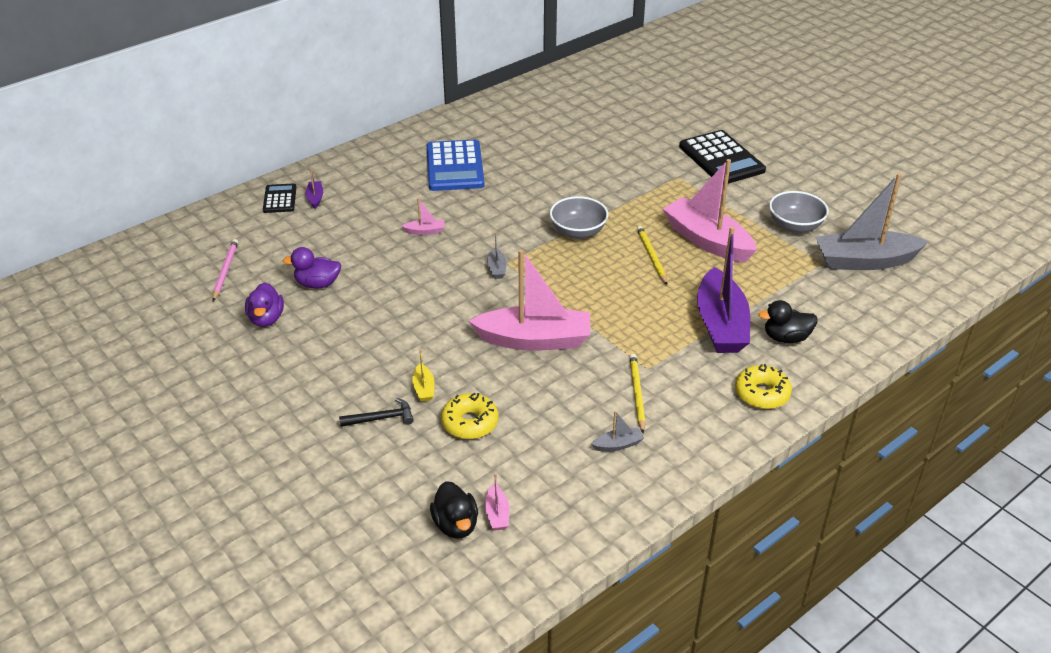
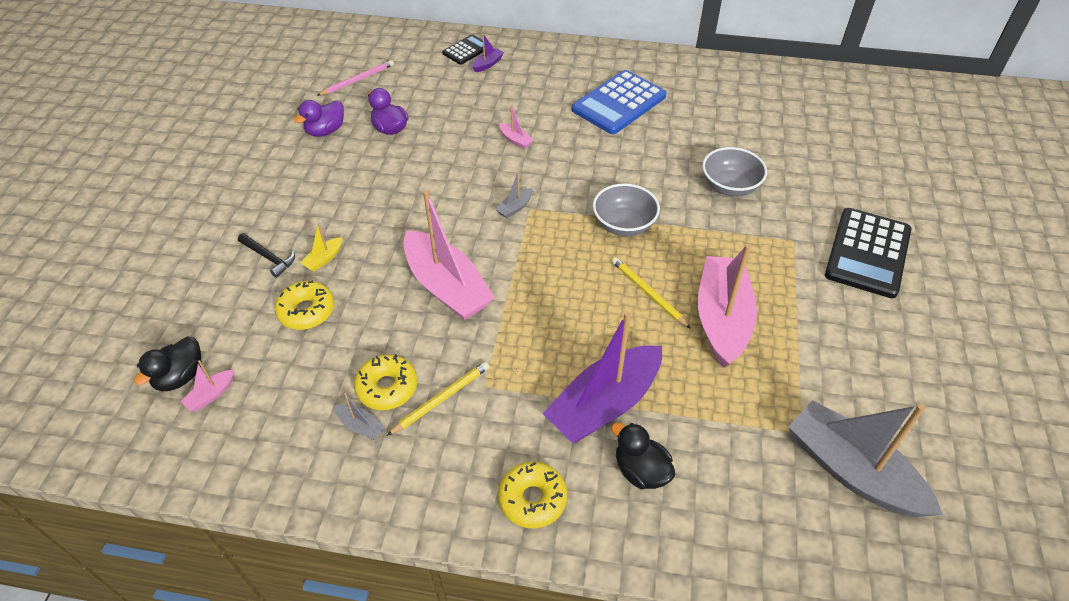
camera: 50 degrees right, 10 degrees up
yellow pencil [637,226,667,285] -> yellow pencil turned 75 degrees counterclockwise [612,257,691,329]
grey bowl [769,191,829,233] -> grey bowl moved to [702,147,767,197]
none -> yellow donut [354,354,417,410]

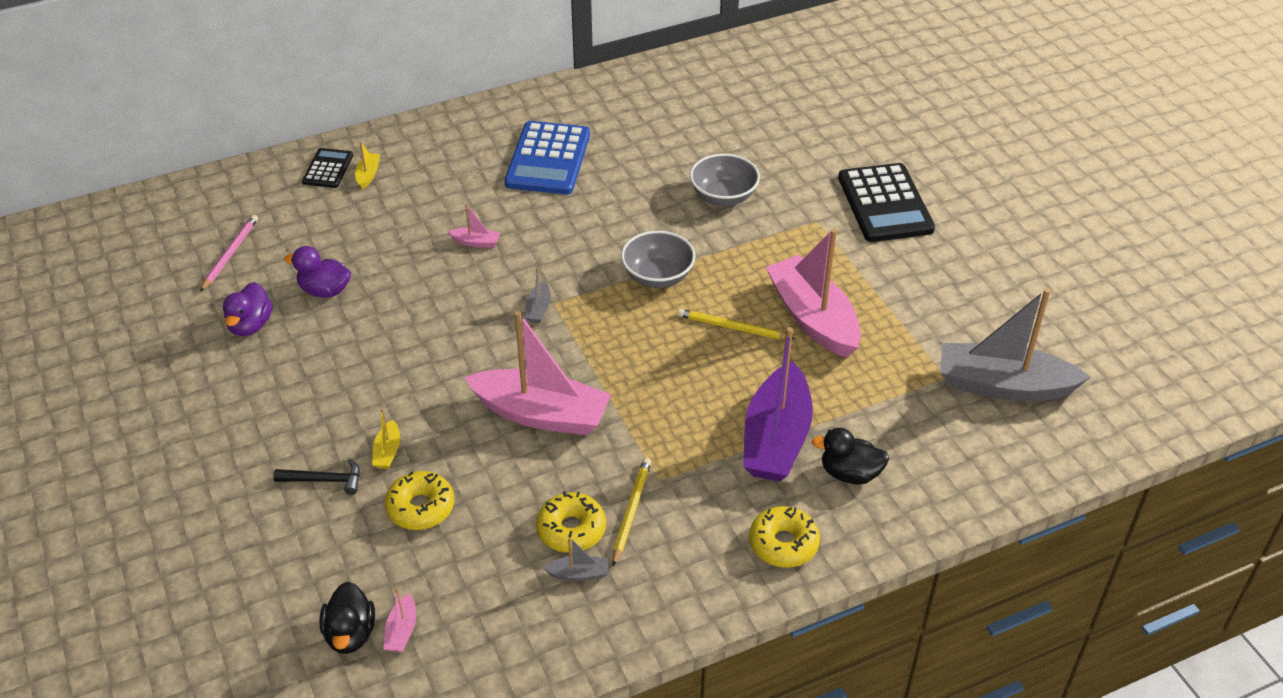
camera: 35 degrees left, 5 degrees down
purple boat [472,34,504,72] -> yellow boat [355,141,380,189]

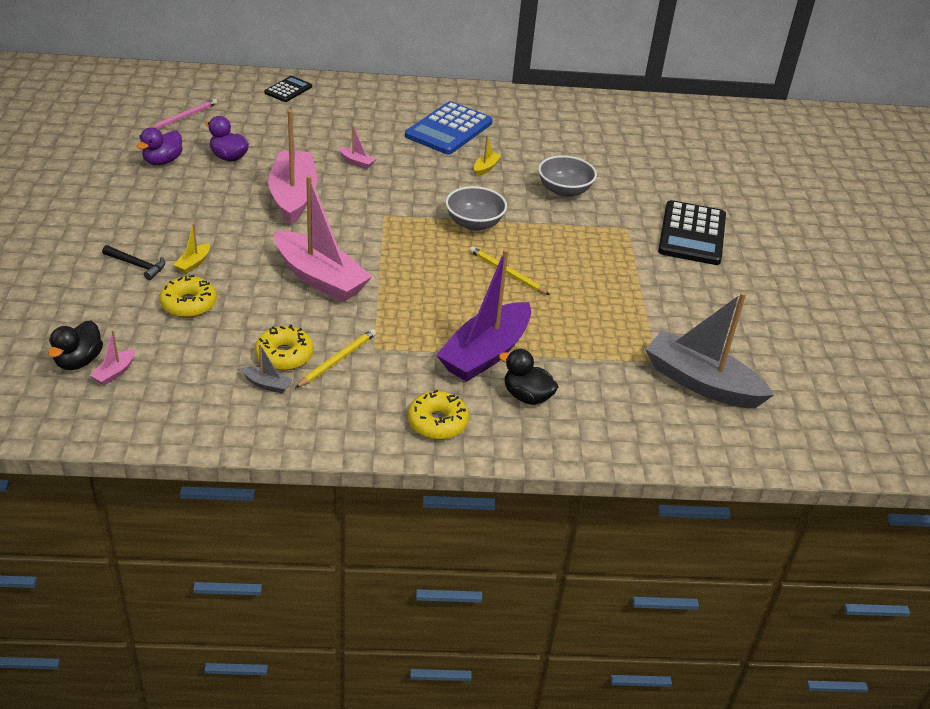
camera: 20 degrees right, 5 degrees down
yellow boat [355,141,380,189] -> yellow boat moved to [474,135,501,176]
grey boat [525,267,551,323] -> none
pink boat [766,229,861,358] -> pink boat moved to [268,110,317,225]

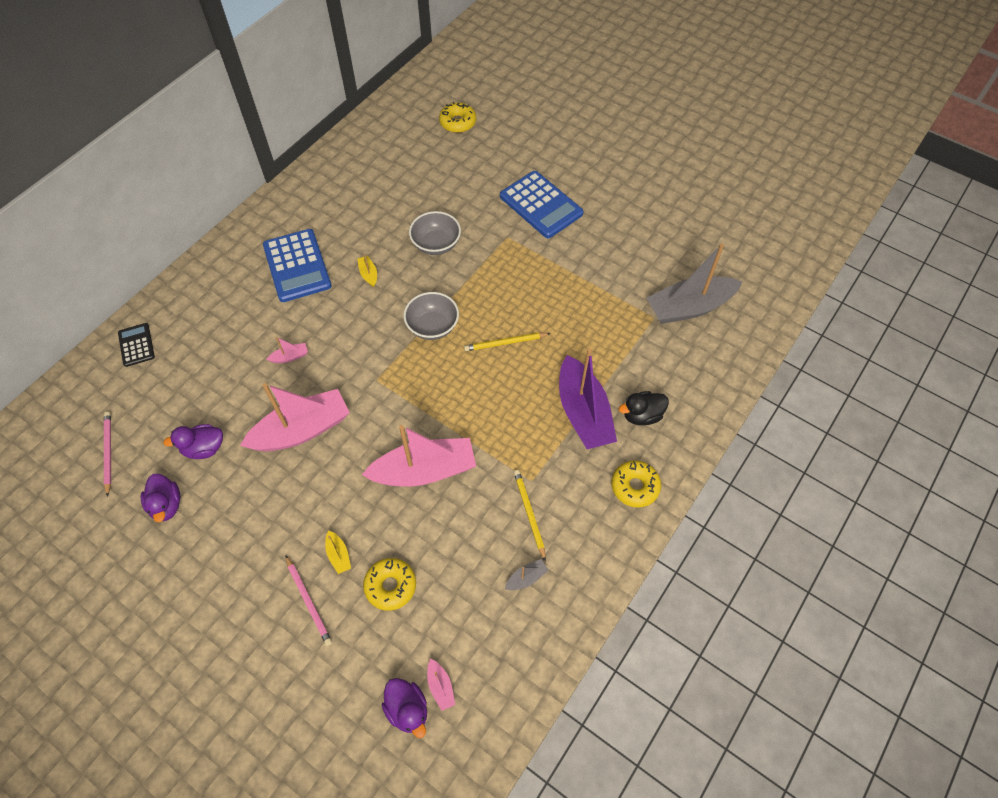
camera: 50 degrees left, 20 degrees up
black duck [48,320,103,370] -> purple duck [382,678,427,738]
black hammer [102,245,165,280] -> pink pencil [285,555,332,646]
yellow donut [255,324,314,370] -> yellow donut moved to [439,102,476,133]
pink boat [268,110,317,225] -> pink boat turned 120 degrees clockwise [240,383,350,452]
black calculator [658,200,726,265] -> blue calculator [500,171,584,238]

